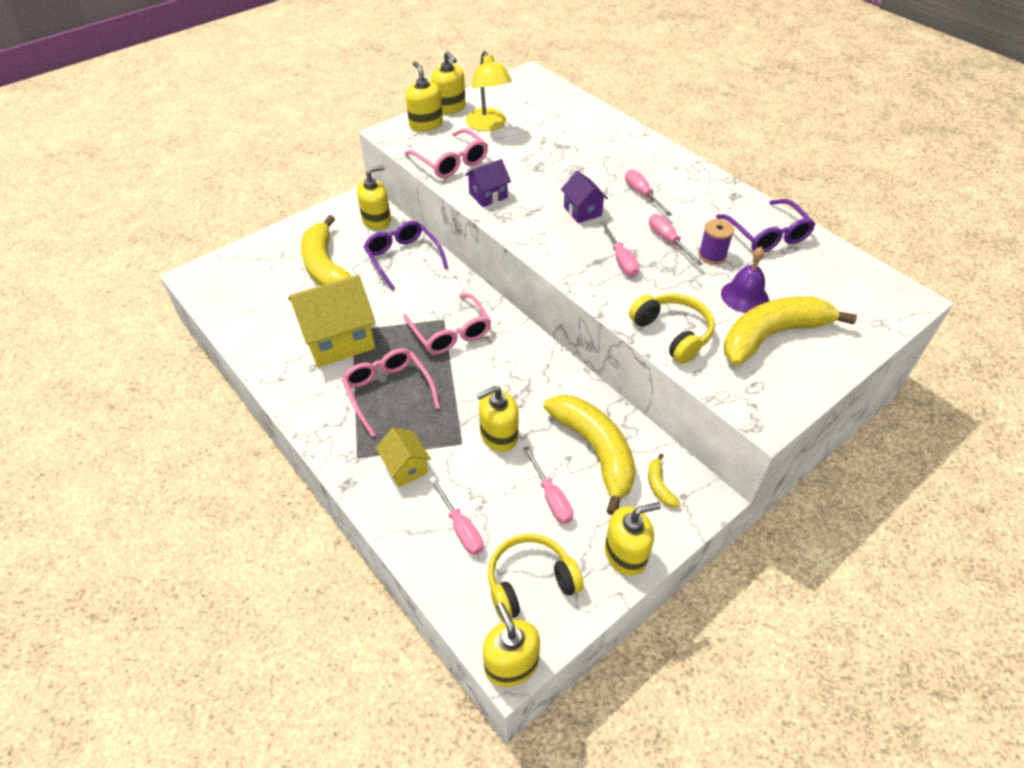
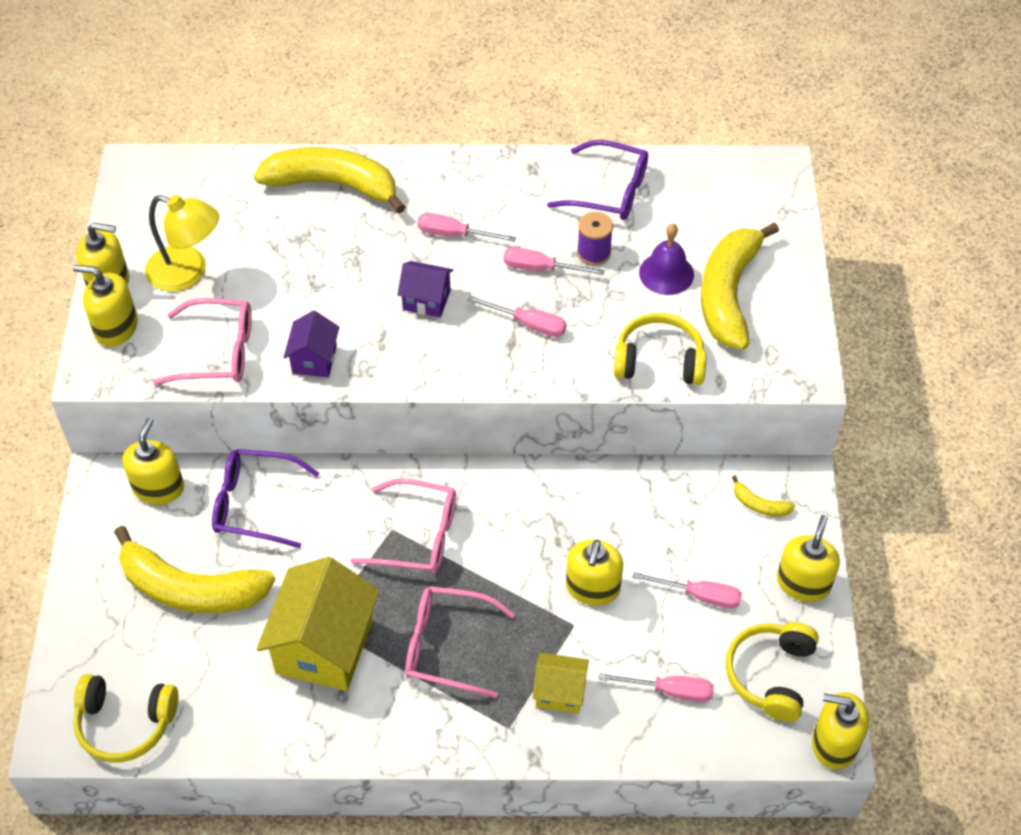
camera: 50 degrees left, 5 degrees up
yellow banana [544,395,636,515] -> yellow banana moved to [254,147,406,214]
none -> yellow headphones [73,674,178,762]

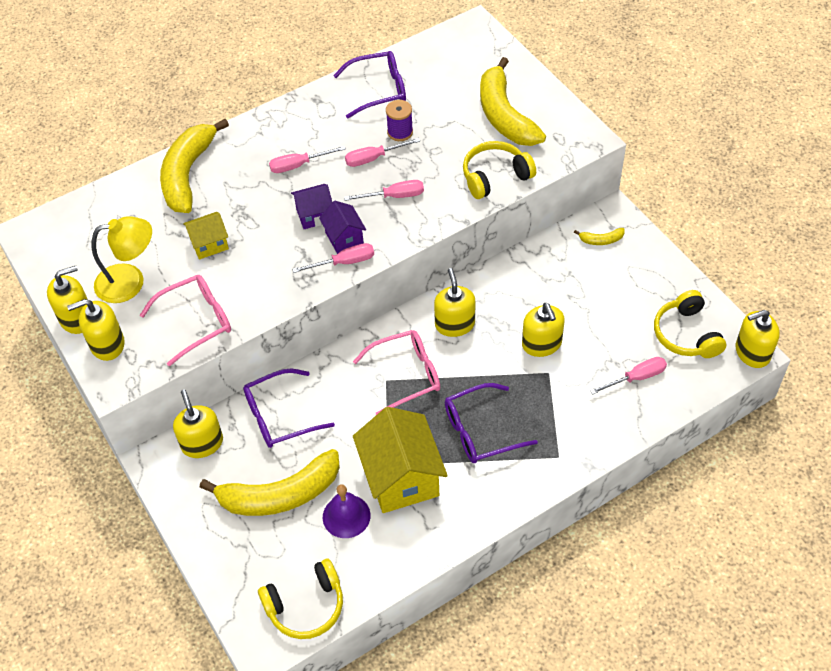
camera: 30 degrees left, 0 degrees up
yellow banana [254,147,406,214] -> yellow banana turned 60 degrees counterclockwise [160,119,229,213]
purple house [283,310,339,378] -> purple house moved to [319,201,366,254]
pink glasses [405,586,515,698] -> purple glasses [445,383,538,463]
yellow house [532,653,589,714] -> yellow house moved to [183,212,229,260]
pink screwdriver [632,572,742,609] -> pink screwdriver moved to [292,243,374,273]
purple bell [639,224,694,295] -> purple bell moved to [323,484,371,538]
yellow soap dispenser [777,515,840,602] -> yellow soap dispenser moved to [434,268,475,337]

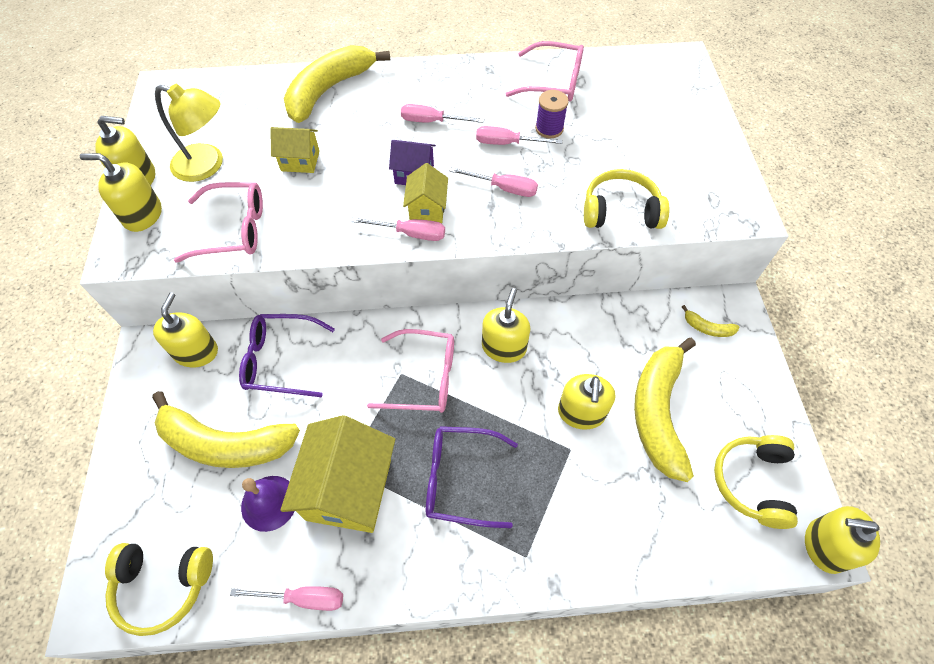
camera: 25 degrees right, 5 degrees up
purple house [319,201,366,254] -> yellow house [403,163,448,223]
purple glasses [333,51,406,119] -> pink glasses [506,41,584,102]
yellow banana [480,57,546,146] -> yellow banana moved to [634,338,696,482]
pink screwdriver [590,357,667,395] -> pink screwdriver moved to [230,586,343,611]

